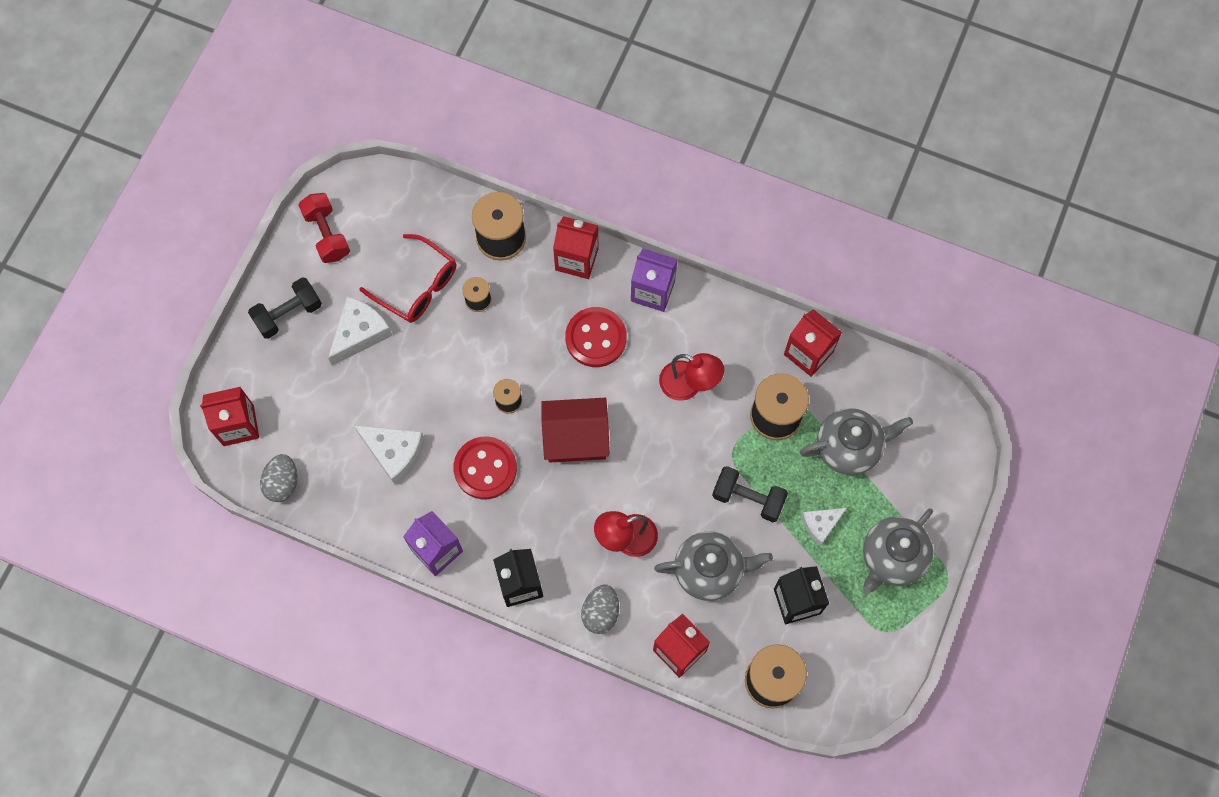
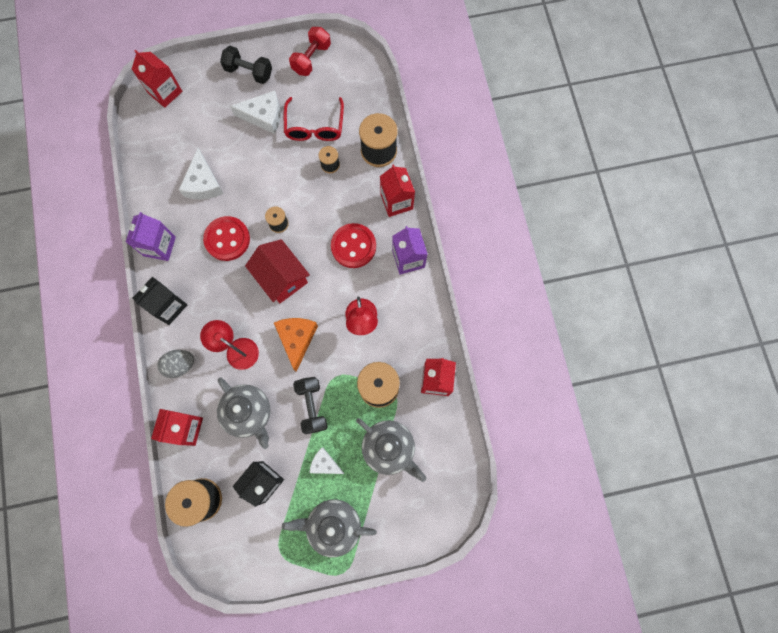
camera: 55 degrees right, 5 degrees up
grey egg [260,454,298,502] -> none
none -> orange cheese [274,318,318,372]

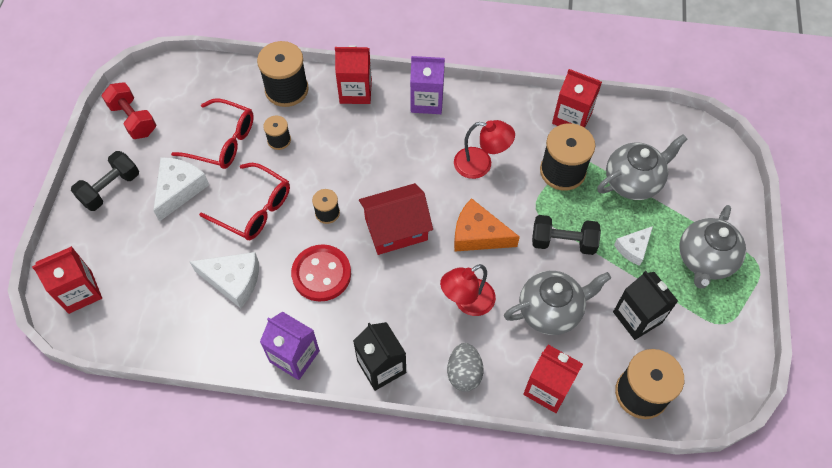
camera: 70 degrees left, 15 degrees down
red button [331,223,376,268] -> none
none -> red glasses [199,163,290,240]

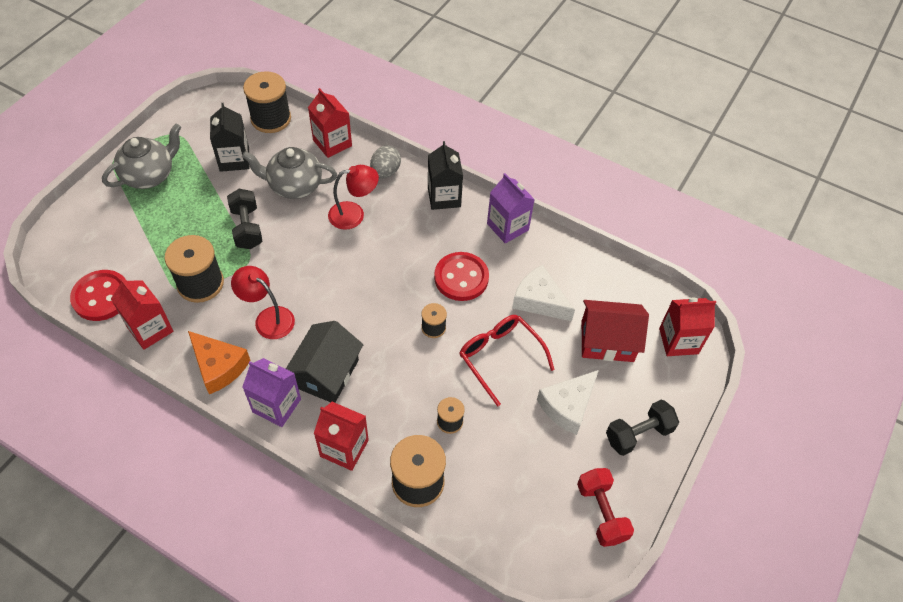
camera: 160 degrees left, 5 degrees down
red glasses [171,98,254,169] -> none
red house [359,183,433,255] -> red house moved to [582,300,649,362]
orange cheese [454,198,520,252] -> orange cheese moved to [188,331,251,394]
black dumbbell [532,215,601,255] -> black dumbbell turned 45 degrees clockwise [227,189,263,249]
grey teapot [597,134,687,200] -> none
white cheese [614,226,653,266] -> none
none -> red button [70,270,127,321]
none -> black house [286,321,364,403]

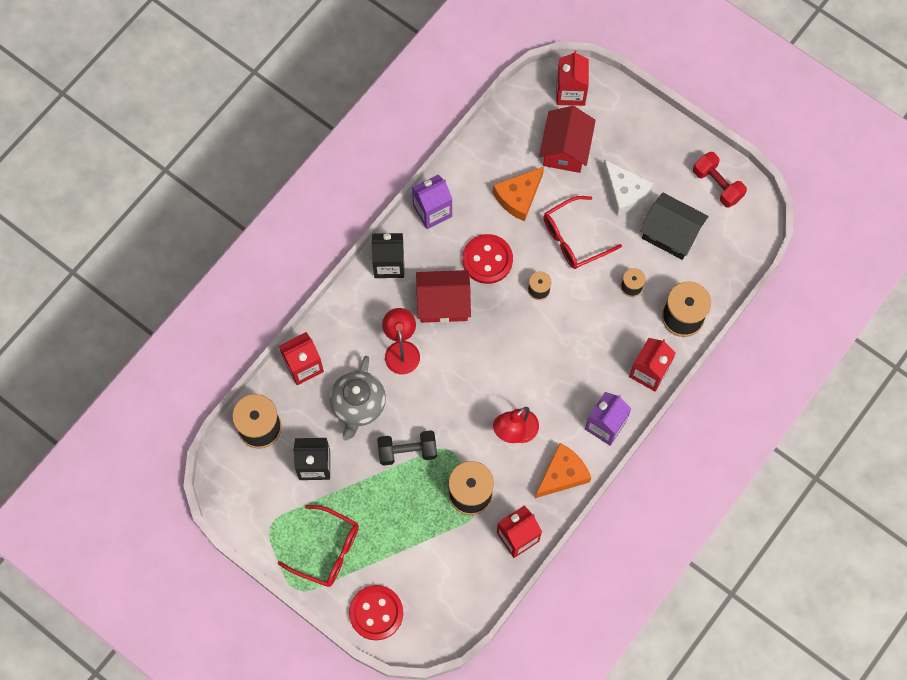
camera: 80 degrees left, 15 degrees up
red button [70,270,127,321] -> red button moved to [349,585,403,640]
grey teapot [102,124,181,189] -> red glasses [278,505,359,587]
black house [286,321,364,403] -> black house moved to [640,193,709,260]
grey egg [370,146,401,178] -> none
white cheese [512,265,575,321] -> orange cheese [493,167,544,221]
red dumbbell [577,468,634,547] -> red dumbbell turned 60 degrees clockwise [693,152,747,208]
black dumbbell [606,399,679,456] -> none
none -> red house [416,270,471,323]

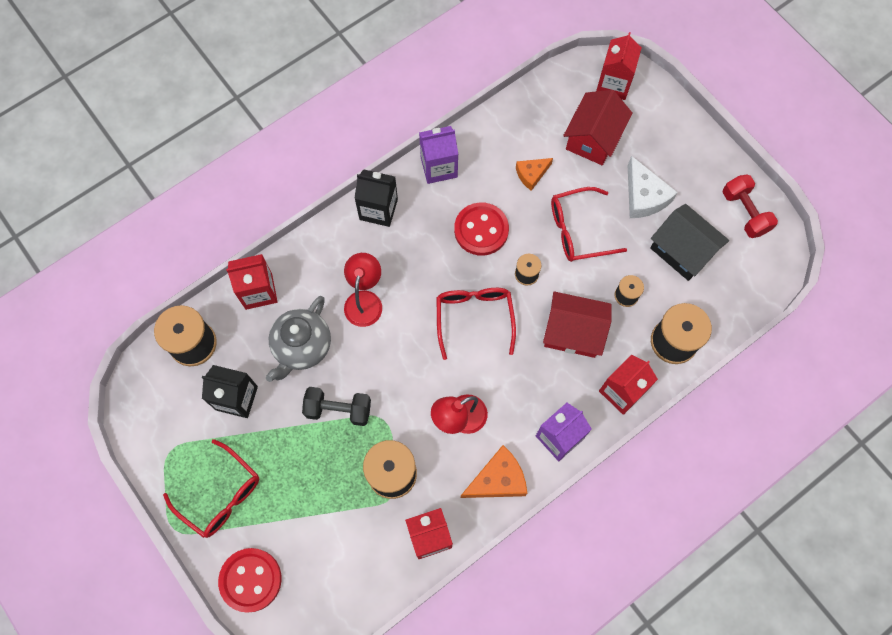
camera: 15 degrees right, 0 degrees up
red house [416,270,471,323] -> red house moved to [543,291,611,358]
orange cheese [493,167,544,221] -> orange cheese [516,158,553,191], size x0.63
none -> red glasses [437,288,516,360]

